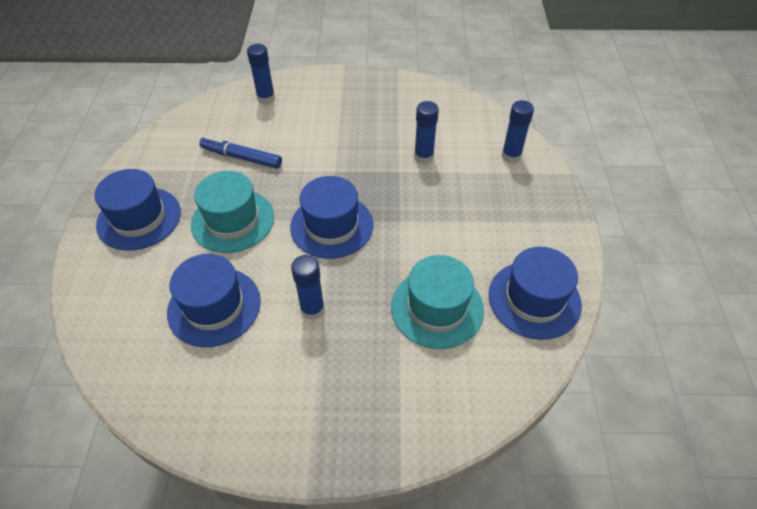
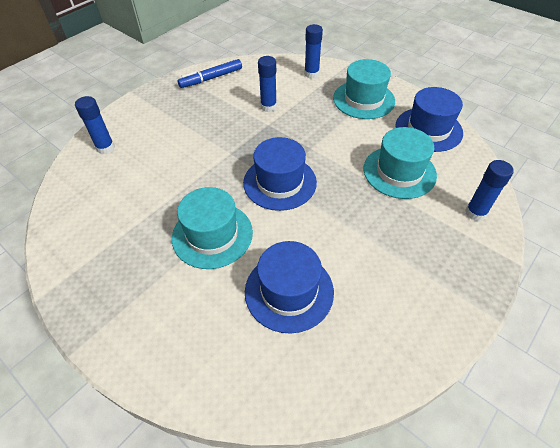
camera: 50 degrees left, 0 degrees up
blue hat [94,169,181,251] -> none
blue marker [199,136,282,169] -> blue marker moved to [178,59,242,88]
blue glue stick [291,255,325,320] -> blue glue stick moved to [465,160,514,221]
none -> turquoise hat [333,59,395,119]

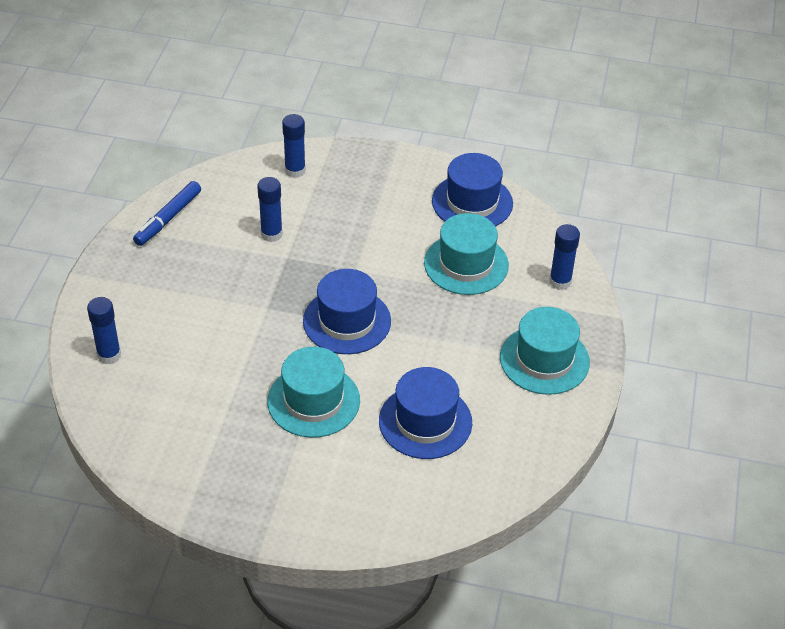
camera: 30 degrees left, 5 degrees down
turquoise hat [333,59,395,119] -> turquoise hat moved to [500,307,590,395]

